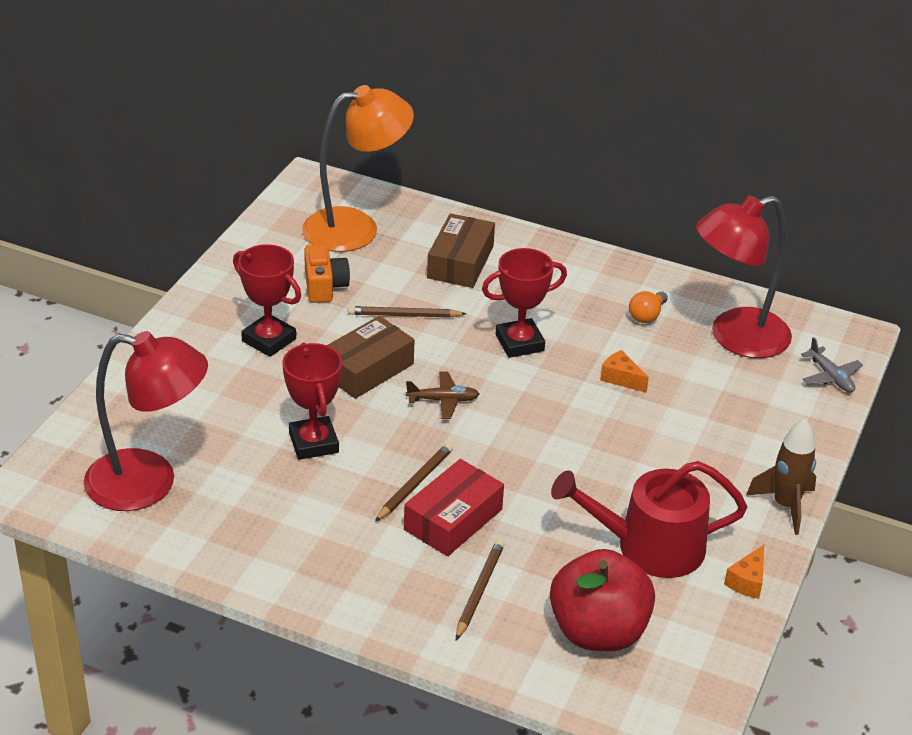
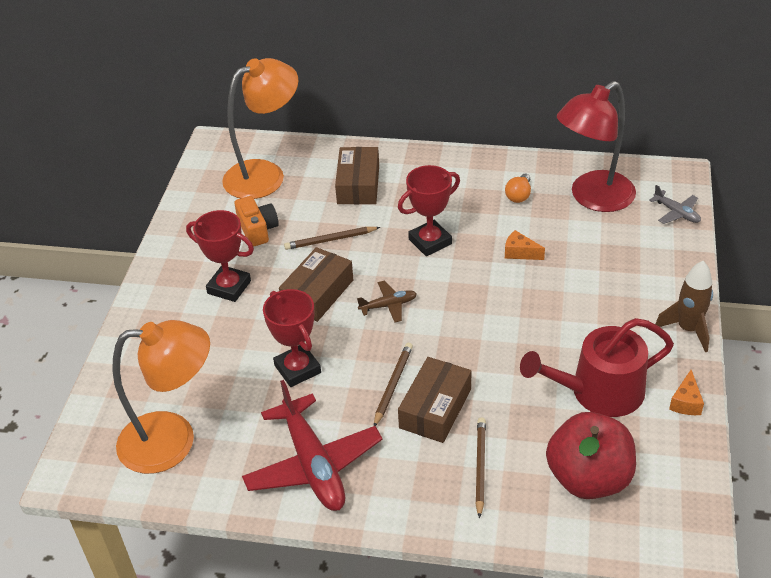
camera: 10 degrees left, 5 degrees up
red lamp [83,331,208,511] -> orange lamp [112,320,210,474]
red box [404,459,504,556] -> brown box [398,357,471,443]
none -> red plane [242,380,383,511]

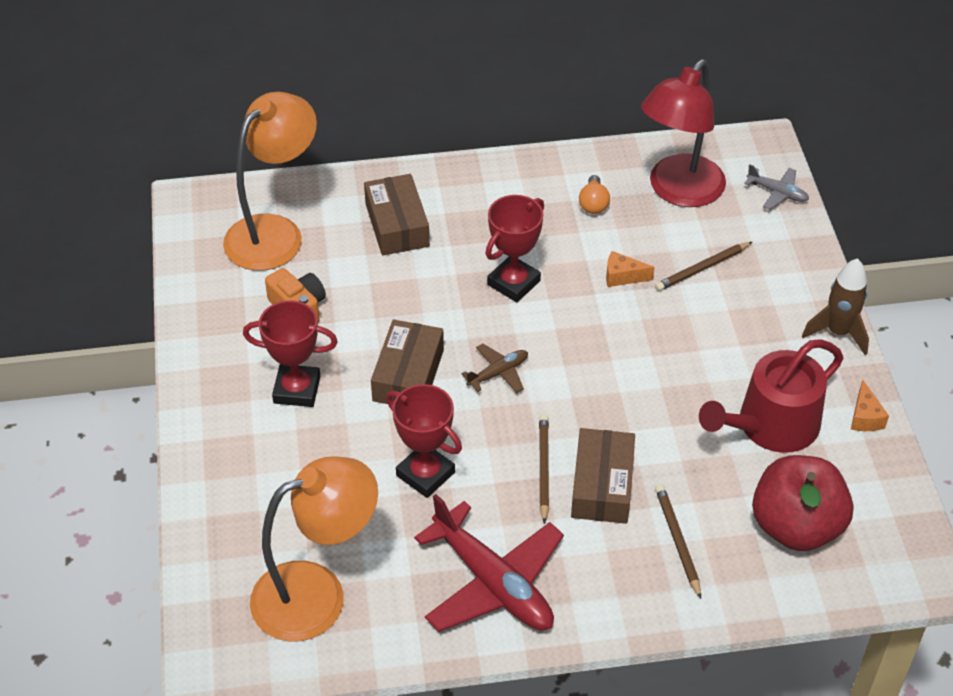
camera: 20 degrees left, 5 degrees up
brown pencil [284,227,380,250] -> brown pencil moved to [655,242,752,291]

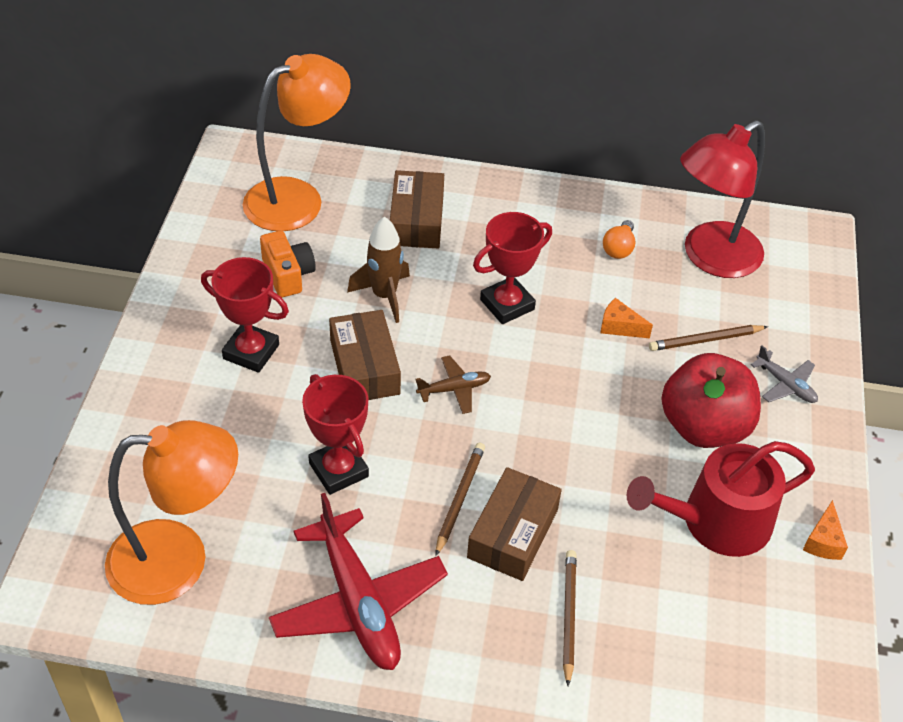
camera: 15 degrees right, 0 degrees up
brown box [371,319,444,404] -> brown box turned 45 degrees counterclockwise [329,310,401,400]
grey plane [744,164,809,210] -> grey plane moved to [751,345,818,403]
red apple [752,455,854,551] -> red apple moved to [661,353,761,448]
brown rocket [802,258,869,355] -> brown rocket moved to [347,216,410,323]

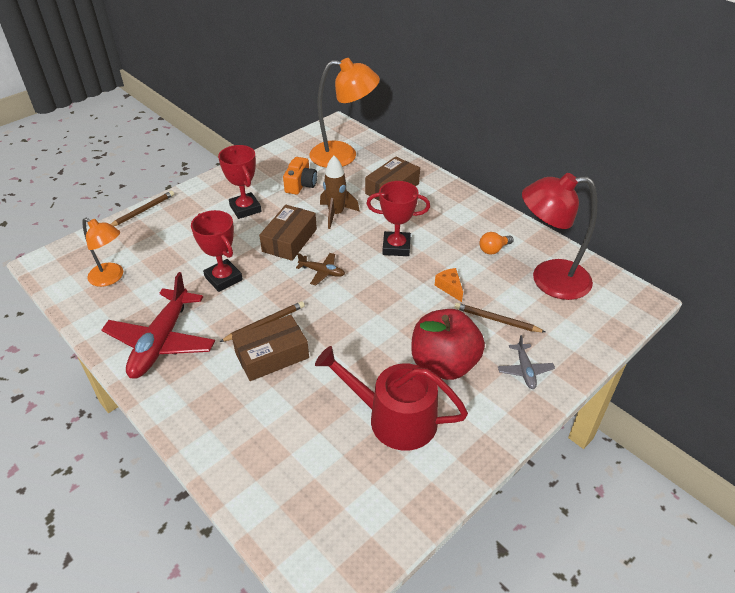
camera: 40 degrees right, 5 degrees down
orange lamp [105,420,238,605] -> orange lamp [82,218,123,287], size x0.60
red trophy [302,374,369,495] -> red trophy turned 45 degrees counterclockwise [191,210,243,292]
brown pencil [563,550,577,686] -> brown pencil moved to [111,191,174,226]
orange cheese [803,500,848,560] -> none

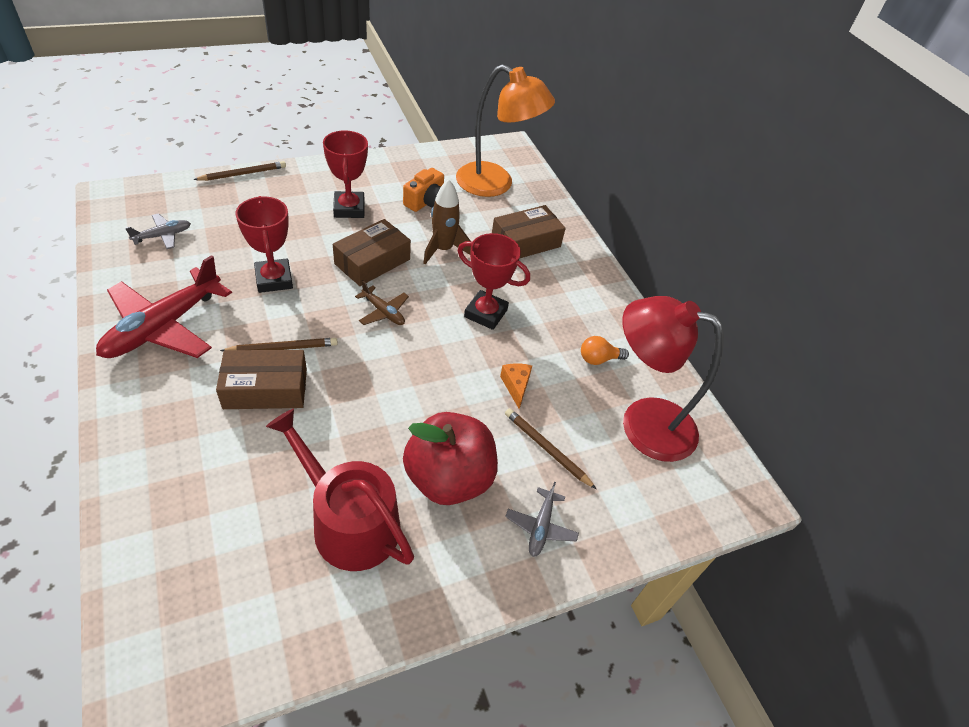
camera: 15 degrees right, 5 degrees up
orange lamp [82,218,123,287] -> grey plane [125,213,191,249]

